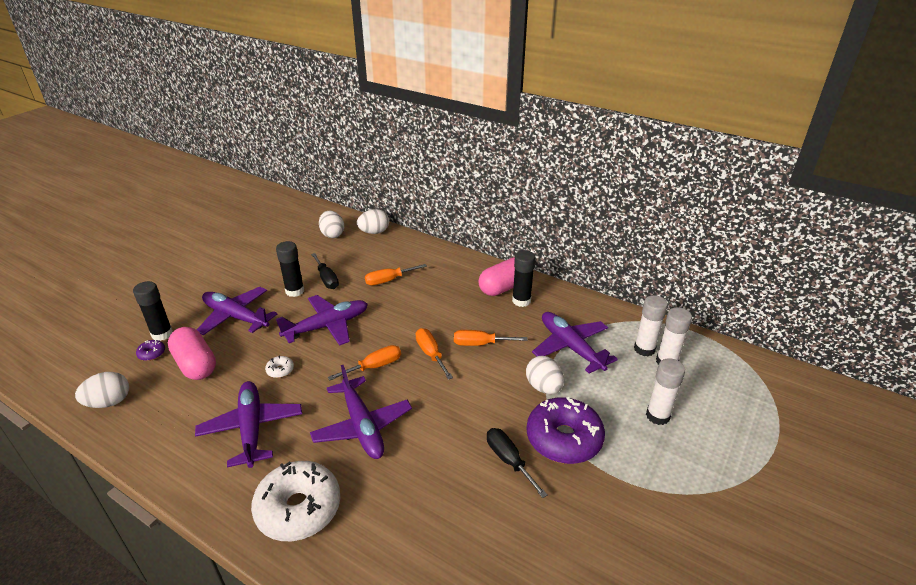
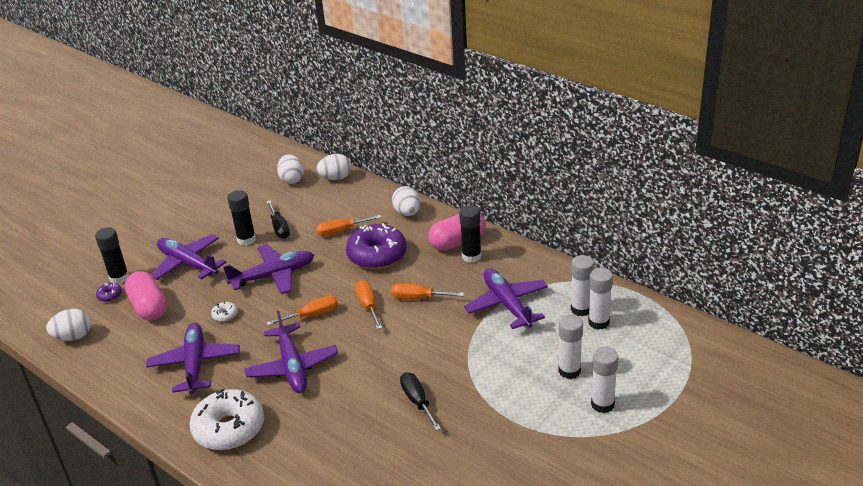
camera: 10 degrees right, 0 degrees up
white egg [526,356,564,394] -> white egg moved to [392,186,421,216]
purple donut [526,397,605,464] -> purple donut moved to [346,223,407,269]
none -> white glue stick [591,347,618,413]

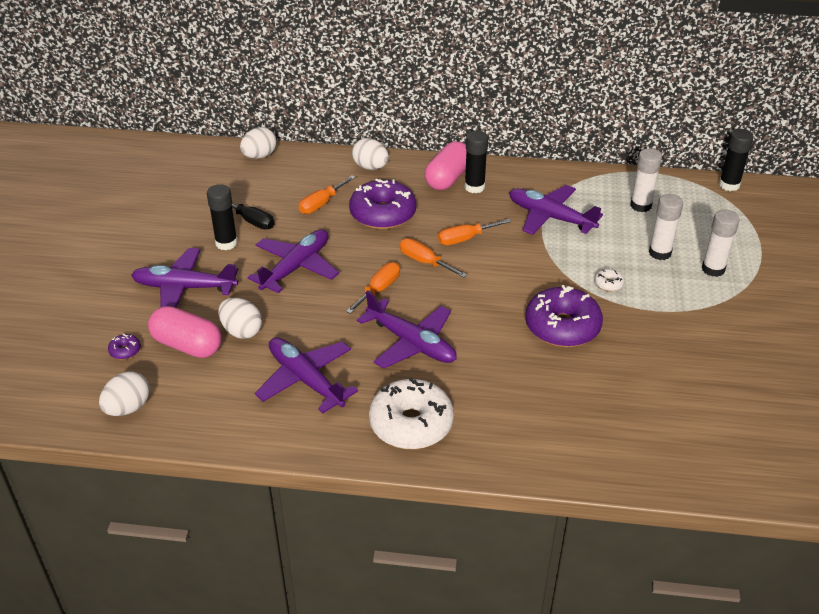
camera: 35 degrees left, 5 degrees up
black glue stick [95,227,129,284] -> black glue stick moved to [719,129,754,191]
white donut [211,301,237,322] -> white donut moved to [594,269,624,291]
white egg [277,154,304,184] -> white egg moved to [218,298,262,339]
black screwdriver [400,372,441,431] -> purple donut [525,285,603,347]
white glue stick [571,255,594,316] -> none

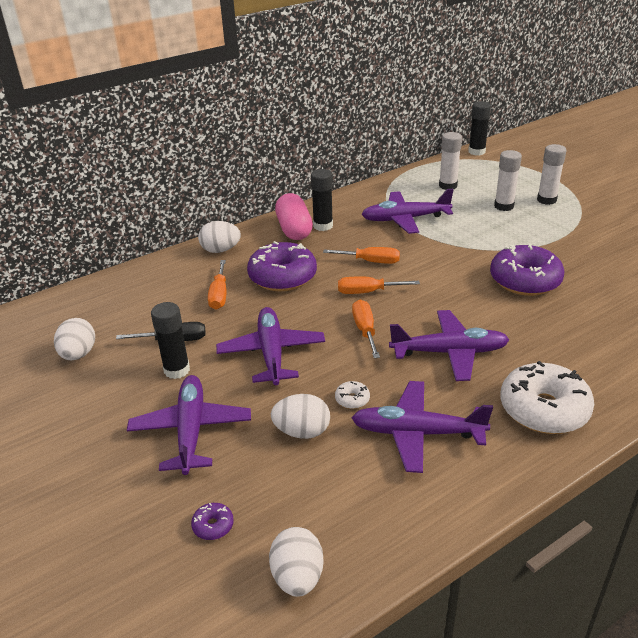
camera: 40 degrees left, 5 degrees down
purple plane [131,248,238,307] -> purple plane turned 120 degrees clockwise [127,375,251,475]
pink capsule [148,306,222,358] -> none
white egg [240,127,277,159] -> white egg moved to [54,318,95,360]
orange screwdriver [438,219,511,245] -> orange screwdriver turned 105 degrees counterclockwise [323,247,400,264]
white donut [594,269,624,291] -> white donut moved to [335,381,370,409]

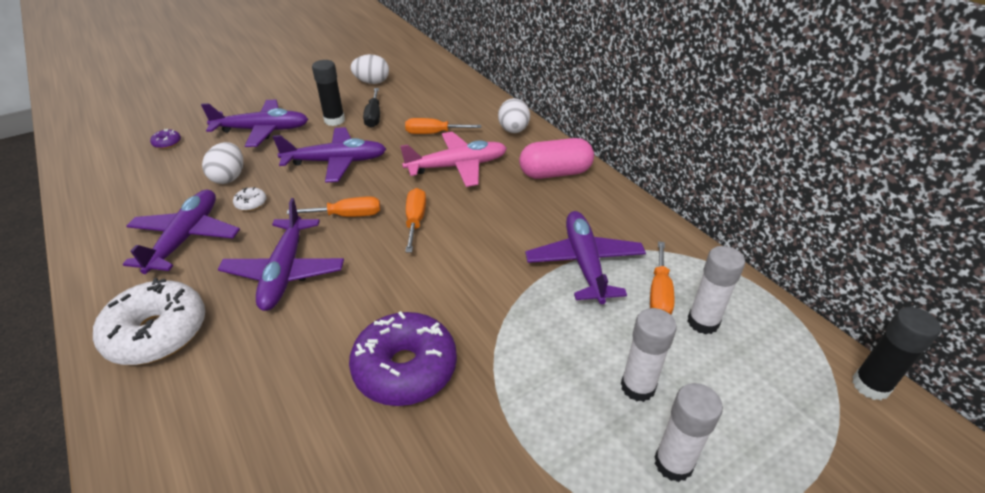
camera: 90 degrees right, 5 degrees up
purple donut [247,241,317,291] -> pink plane [400,132,507,187]
white egg [269,527,324,597] -> none
black glue stick [311,169,333,231] -> none
orange screwdriver [323,247,400,264] -> orange screwdriver moved to [650,241,675,315]

